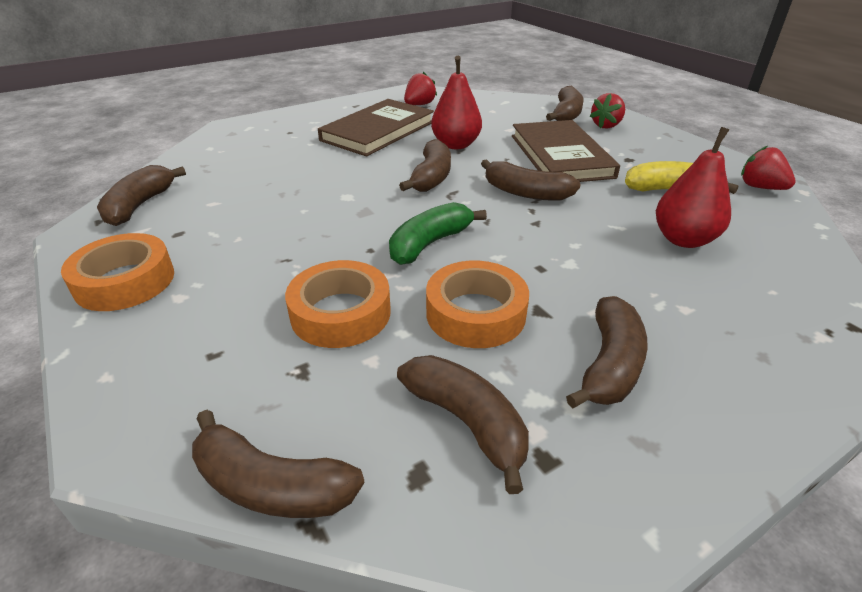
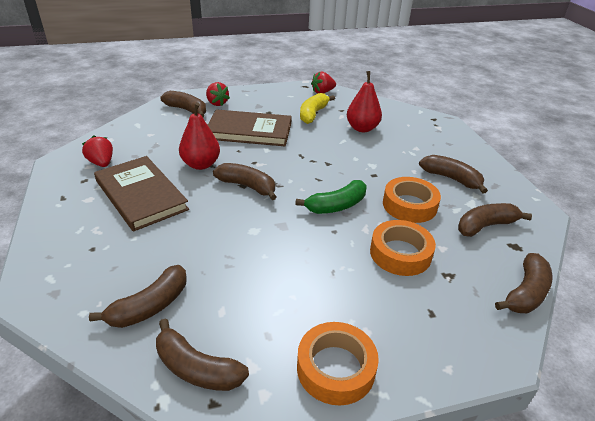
camera: 75 degrees left, 0 degrees up
green banana [389,202,487,265] -> green banana turned 90 degrees counterclockwise [295,180,366,214]
brown banana [481,159,581,201] -> brown banana moved to [89,265,186,328]

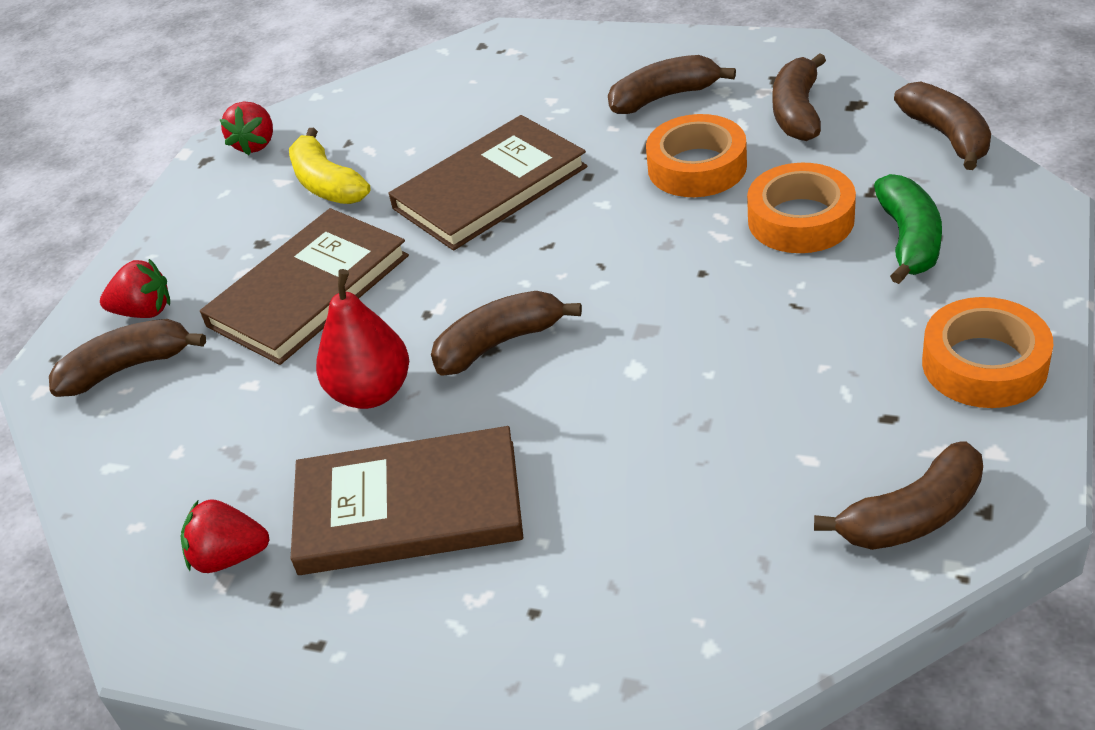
camera: 50 degrees left, 5 degrees up
brown banana [89,265,186,328] -> none
green banana [295,180,366,214] -> green banana moved to [874,174,942,284]
red pear [347,71,382,132] -> none
none -> brown book [389,115,588,251]

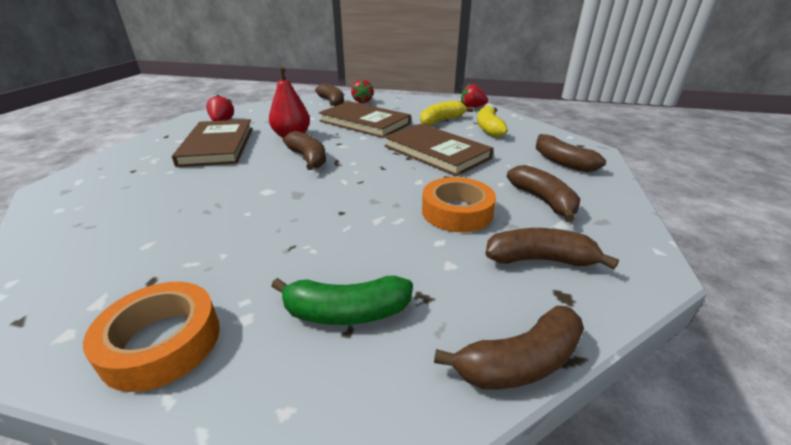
camera: 80 degrees right, 10 degrees down
orange tape [747,163,856,253] -> none
brown banana [814,441,983,550] -> brown banana moved to [536,134,606,172]
none -> yellow banana [477,105,508,137]

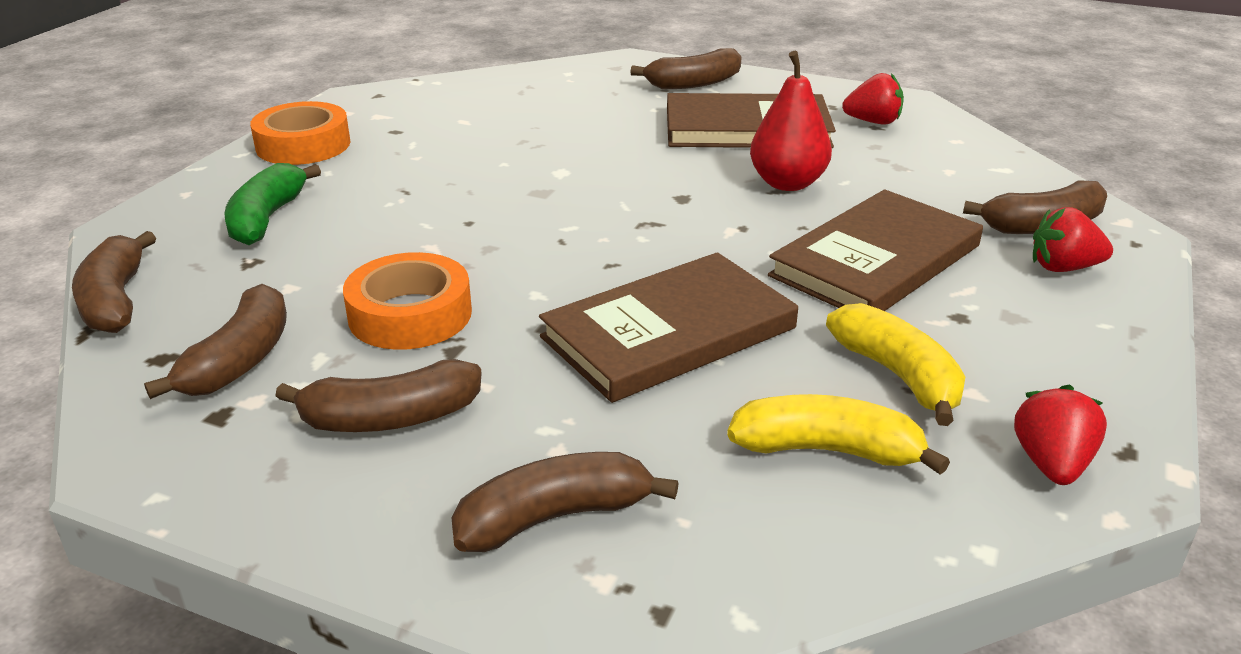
camera: 100 degrees right, 0 degrees up
brown banana [283,131,326,170] -> brown banana moved to [630,48,742,89]

